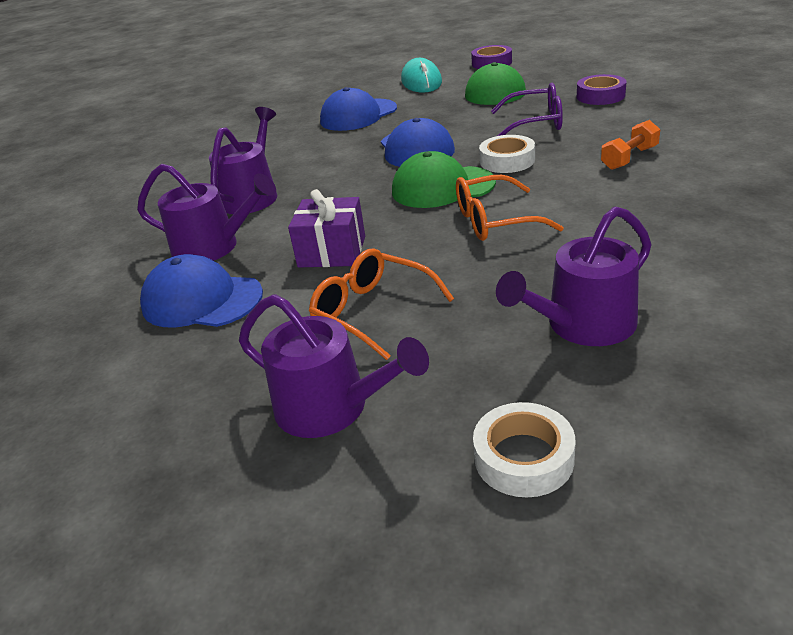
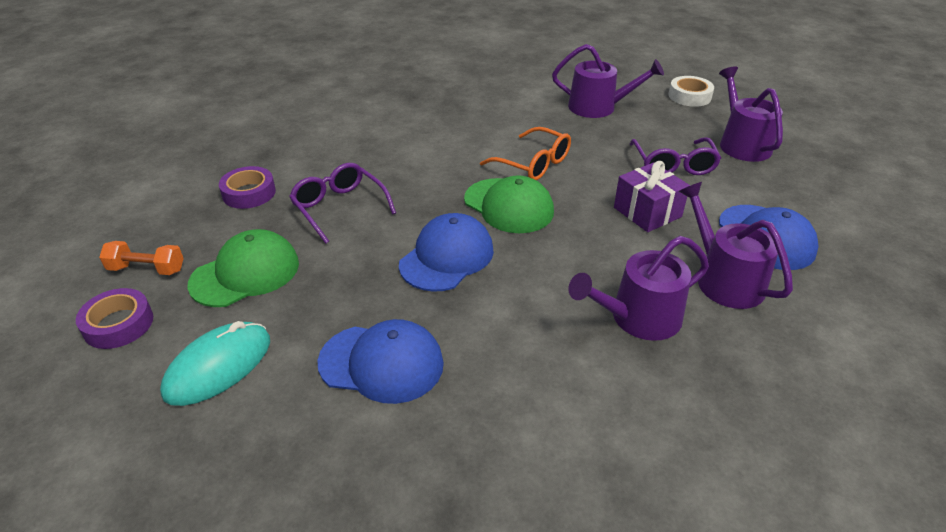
camera: 135 degrees left, 5 degrees up
orange glasses [309,248,454,360] -> purple glasses [630,137,721,175]
white tape [479,135,535,173] -> none
orange dumbbell [601,120,660,170] -> orange dumbbell moved to [99,241,184,275]

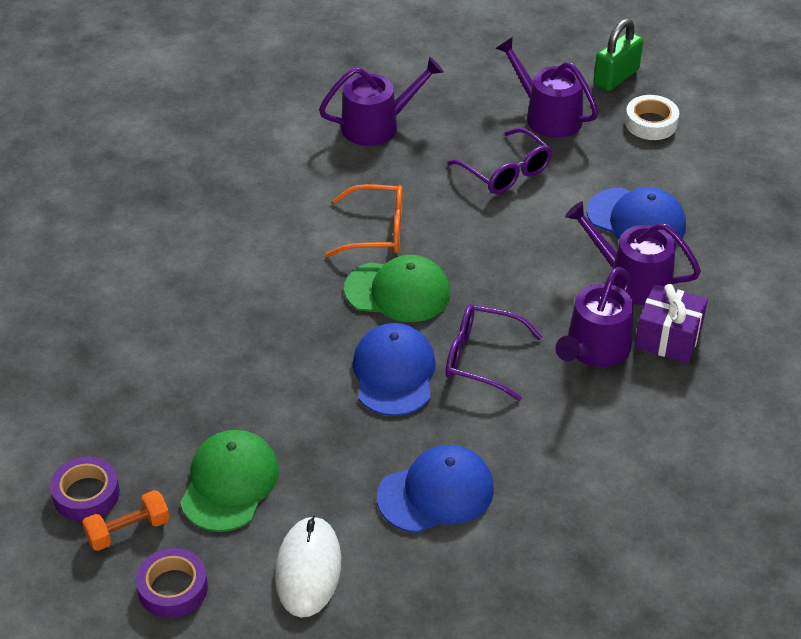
camera: 35 degrees left, 5 degrees up
turquoise mouse [160,321,270,406] -> white mouse [275,515,341,618]
purple tape [219,166,276,209] -> purple tape moved to [50,456,120,521]
purple glasses [289,163,396,244] -> purple glasses moved to [446,304,542,401]
purple gift [614,161,690,232] -> purple gift moved to [635,284,708,363]
white tape [669,76,714,107] -> white tape moved to [625,95,679,140]
none -> green padlock [594,18,643,91]

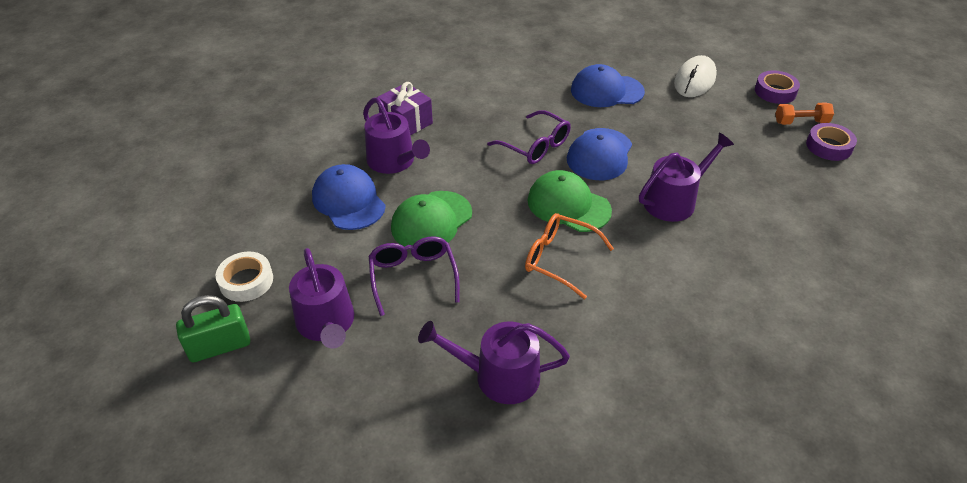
camera: 155 degrees left, 0 degrees up
green cap [180,430,279,532] -> green cap moved to [391,191,472,247]
purple watering can [555,267,634,367] -> purple watering can moved to [639,133,734,222]

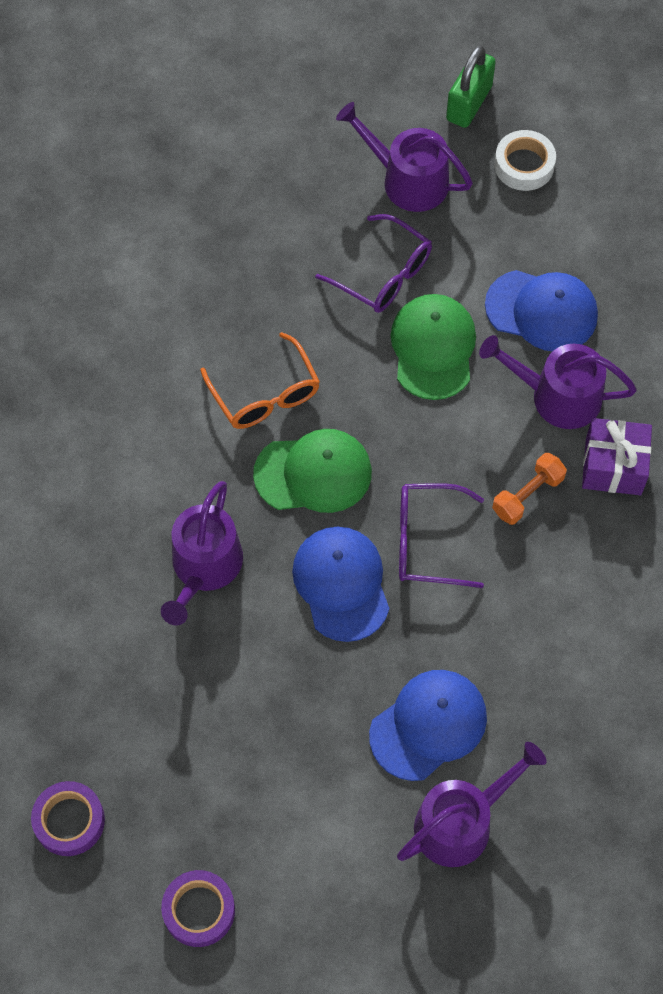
camera: 140 degrees right, 20 degrees up
purple watering can [418,321,570,404] -> purple watering can moved to [397,742,546,867]
orange glasses [525,213,614,299] -> orange glasses turned 75 degrees clockwise [200,332,320,429]
white mouse [674,55,717,97] -> none
orange dumbbell [775,102,834,125] -> orange dumbbell moved to [492,453,567,525]

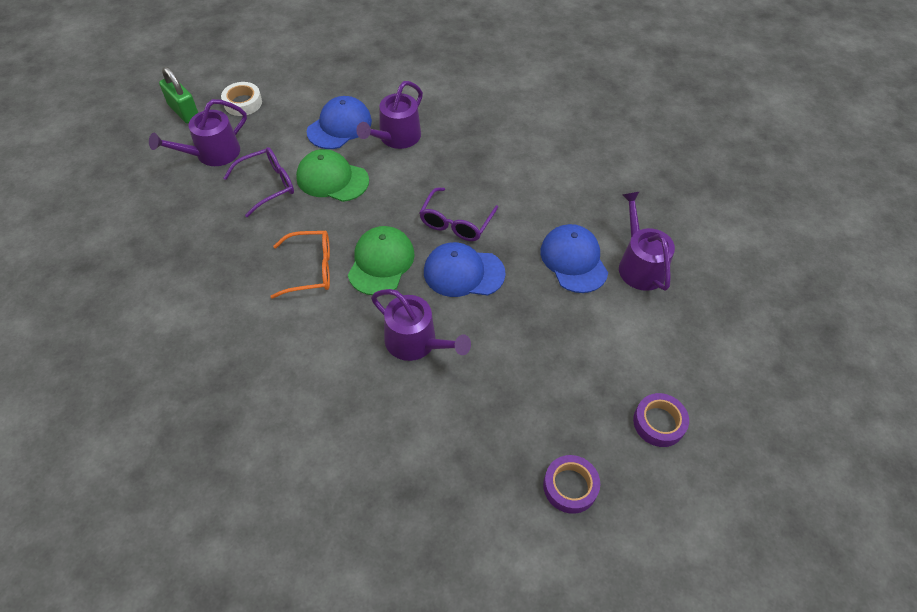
camera: 70 degrees left, 10 degrees down
orange dumbbell [492,453,567,525] -> none
purple gift [582,418,652,495] -> none

